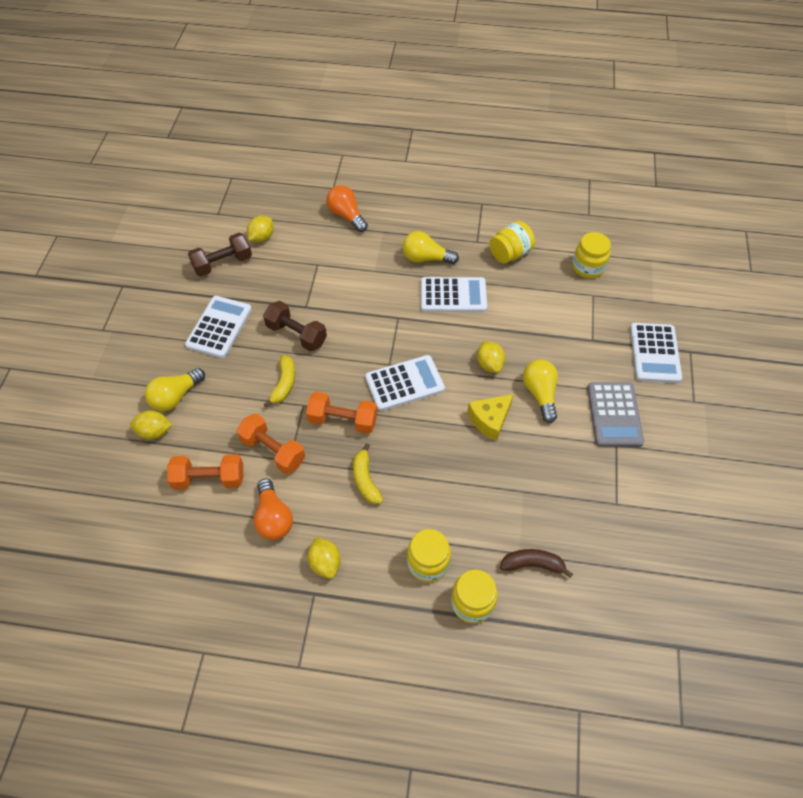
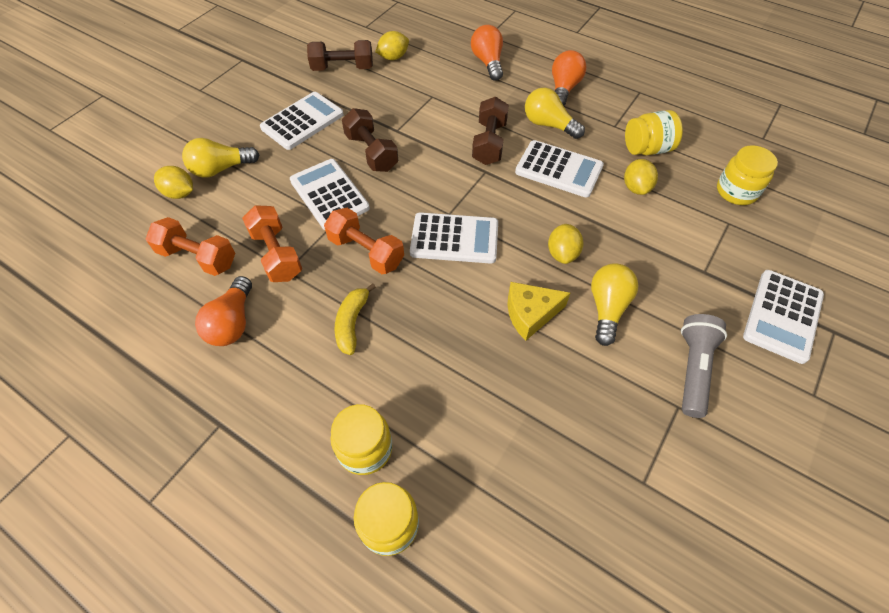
camera: 25 degrees right, 0 degrees up
yellow banana [264,355,295,407] -> white calculator [290,159,370,230]
yellow lemon [308,537,341,579] -> yellow lemon moved to [624,159,658,195]
brown banana [500,549,573,578] -> none
grey calculator [587,382,644,447] -> grey flashlight [681,314,727,418]
none -> brown dumbbell [472,97,509,165]
none -> orange light bulb [552,50,586,106]

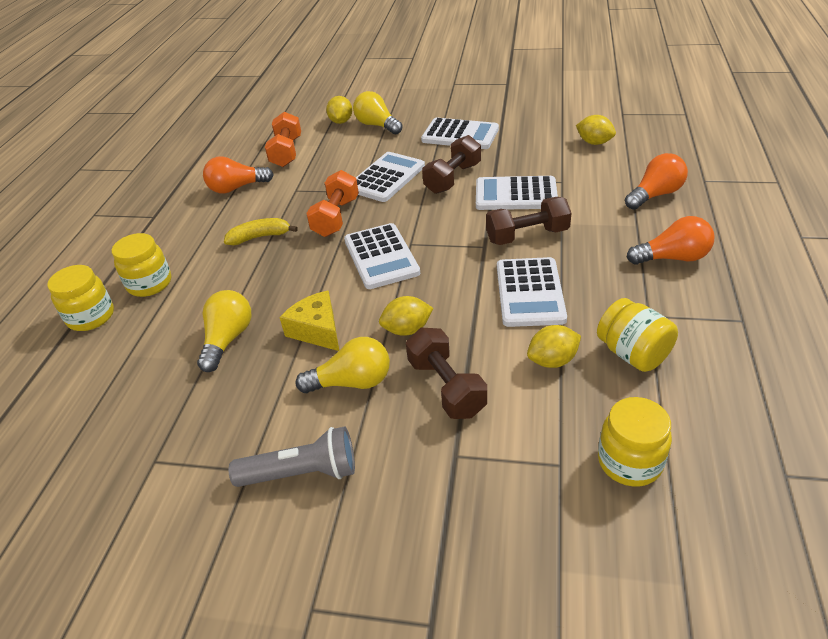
camera: 70 degrees right, 15 degrees down
orange dumbbell [242,205,302,282] -> none
brown dumbbell [307,40,373,71] -> brown dumbbell moved to [406,328,487,419]
yellow light bulb [525,88,585,139] -> yellow light bulb moved to [197,290,251,372]
white calculator [743,270,824,364] -> white calculator moved to [476,176,558,210]

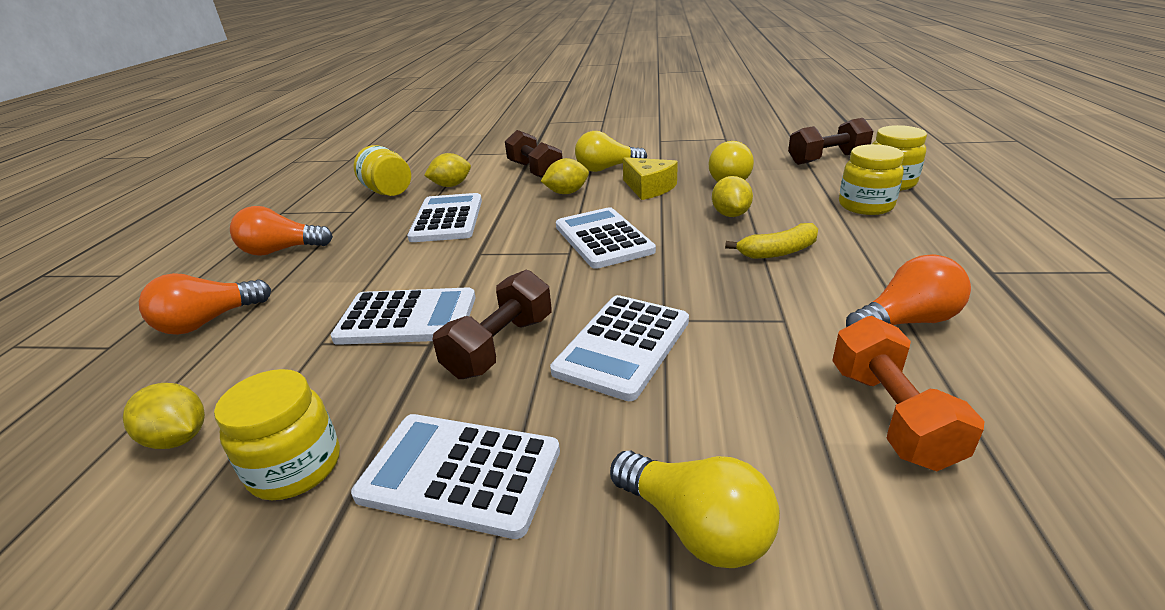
camera: 175 degrees right, 10 degrees down
grey flashlight [228,426,355,487] -> none
orange dumbbell [306,170,359,237] -> none
yellow lemon [326,96,352,124] -> yellow lemon moved to [712,176,753,217]
brown dumbbell [486,197,572,245] -> brown dumbbell moved to [788,118,874,165]
yellow jar [598,397,672,487] -> yellow jar moved to [214,369,340,500]

